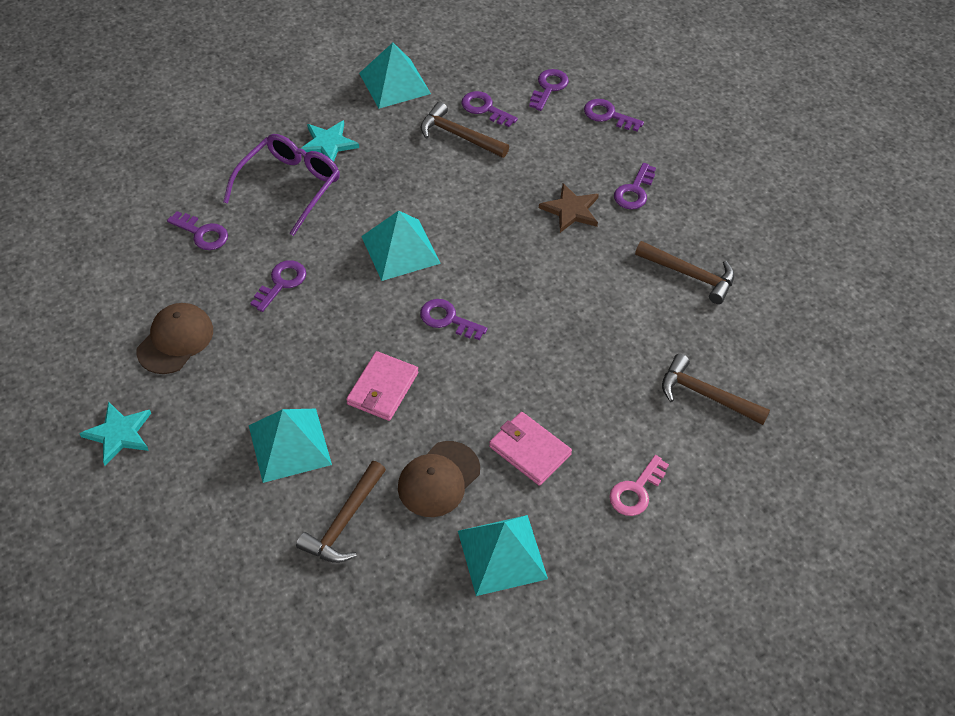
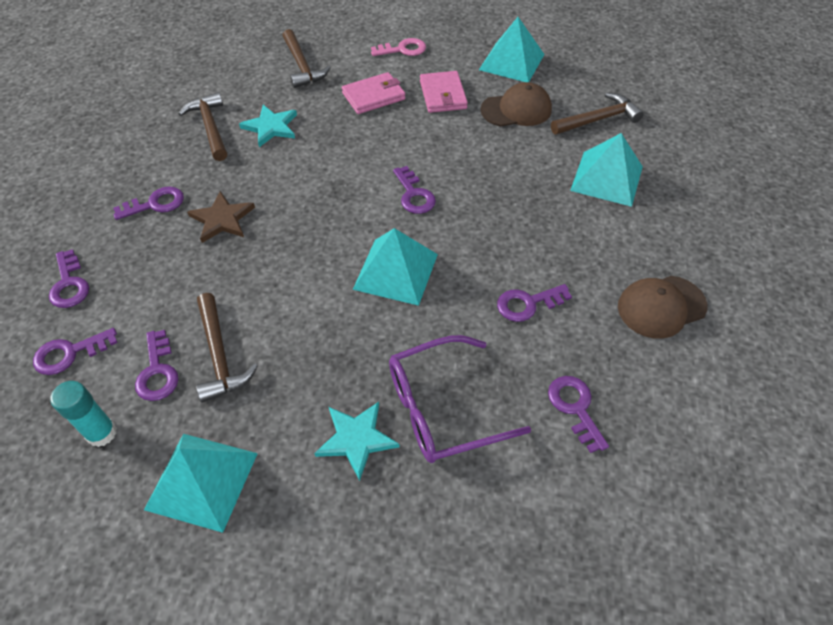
camera: 140 degrees left, 0 degrees up
turquoise star [79,401,151,466] -> turquoise star moved to [239,105,297,147]
pink wallet [346,351,418,421] -> pink wallet moved to [342,72,405,114]
none -> turquoise glue stick [51,381,117,447]

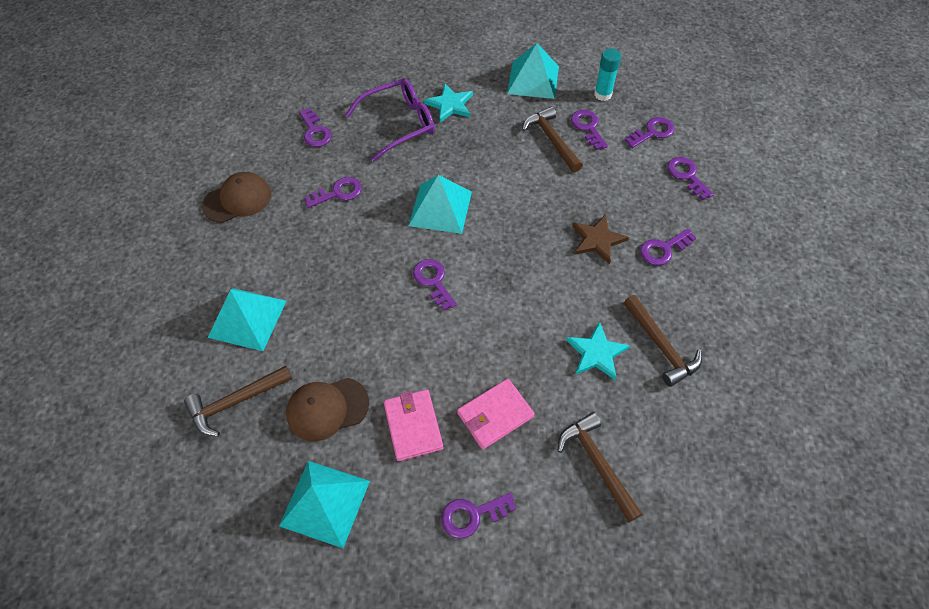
camera: 175 degrees right, 5 degrees up
pink key [371,38,426,56] -> purple key [441,493,516,539]

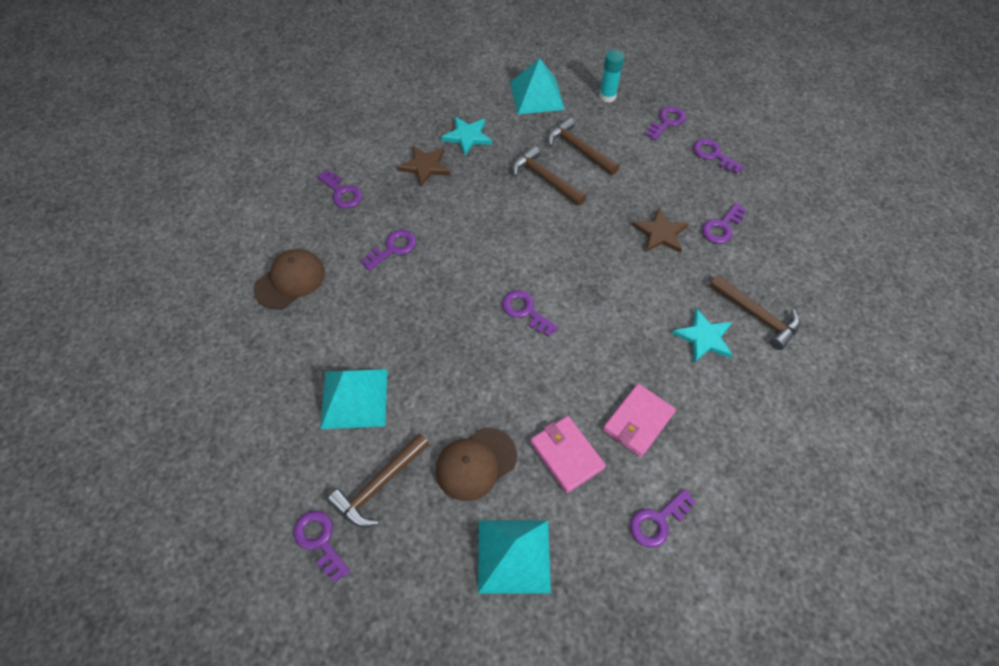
camera: 20 degrees left, 0 degrees up
purple glasses [345,78,435,162] -> brown star [397,145,450,187]
turquoise pyramid [409,175,472,234] -> none
brown hammer [558,412,642,522] -> brown hammer moved to [512,145,586,206]
purple key [571,110,608,150] -> purple key moved to [293,511,350,582]

